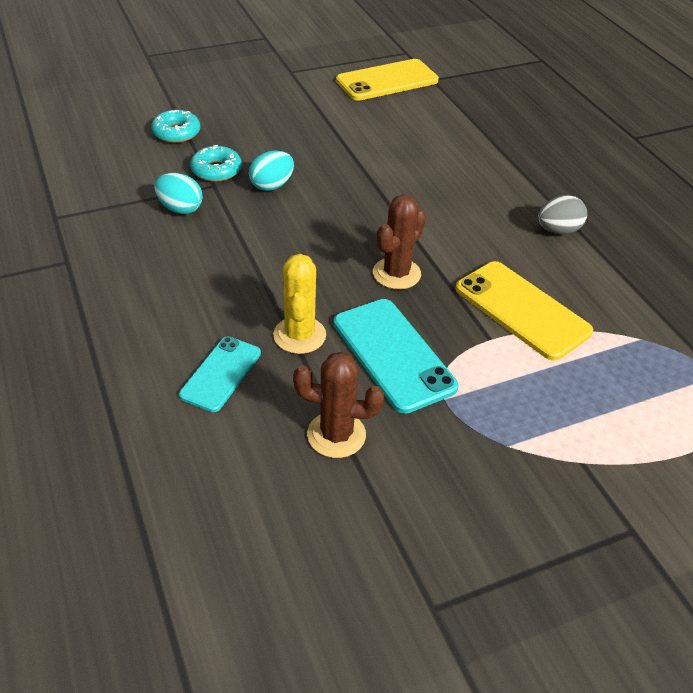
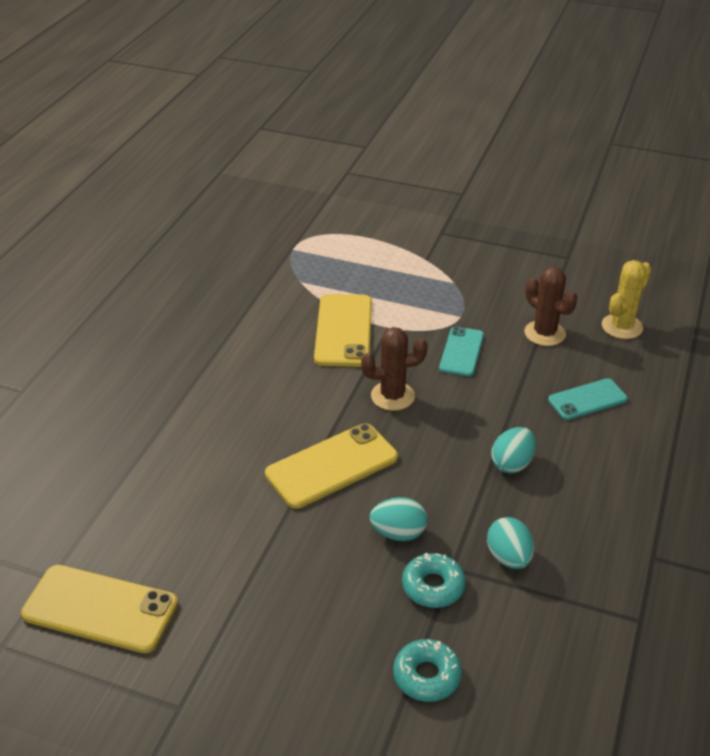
camera: 135 degrees left, 5 degrees down
yellow cactus [273,254,326,354] -> yellow cactus moved to [602,260,652,339]
turquoise phone [333,299,458,414] -> turquoise phone [439,326,484,376], size x0.63
grey egg [538,195,587,234] -> none
none -> yellow phone [265,423,398,509]
none -> turquoise egg [491,427,536,473]

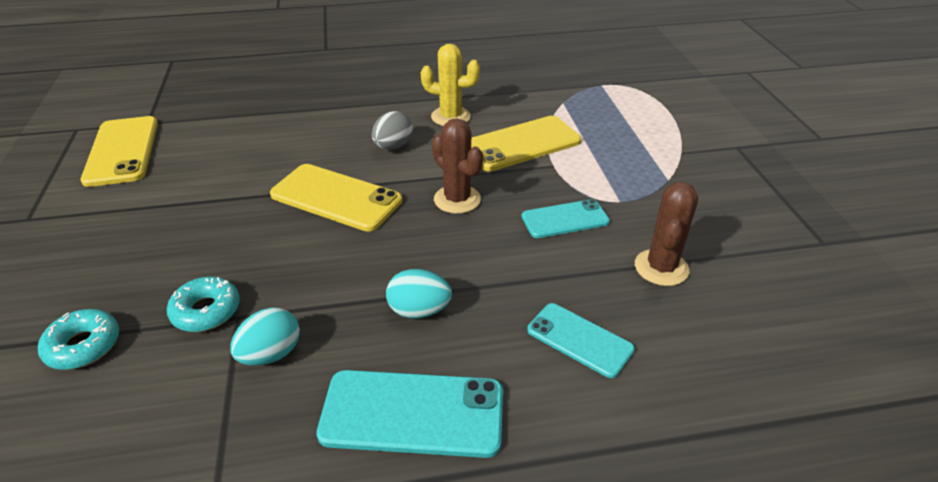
camera: 60 degrees right, 0 degrees up
turquoise egg [370,497,427,541] -> none
yellow cactus [602,260,652,339] -> yellow cactus moved to [420,43,480,126]
none -> turquoise phone [317,370,503,458]
none -> grey egg [372,111,413,150]

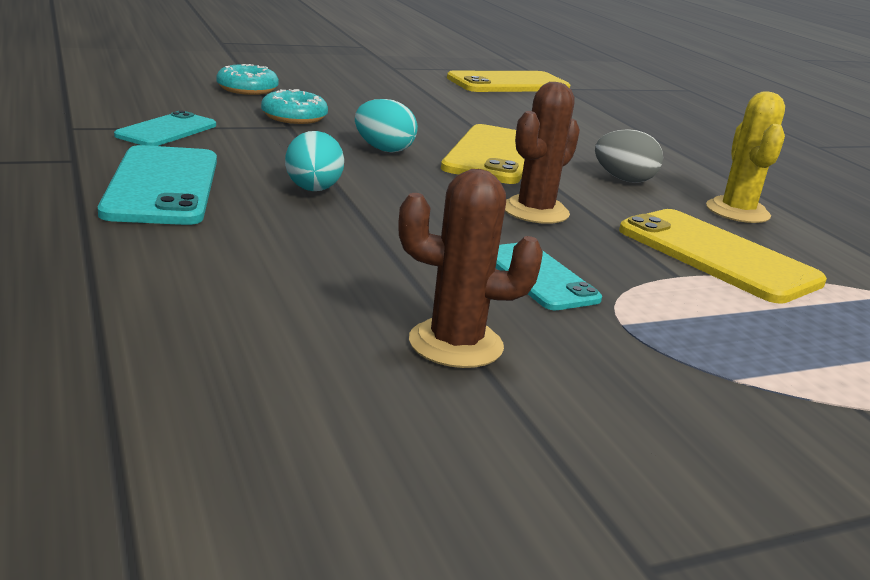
camera: 75 degrees right, 15 degrees down
turquoise egg [230,307,300,365] -> turquoise egg moved to [355,99,418,153]
turquoise phone [527,303,635,378] -> turquoise phone moved to [114,111,216,146]

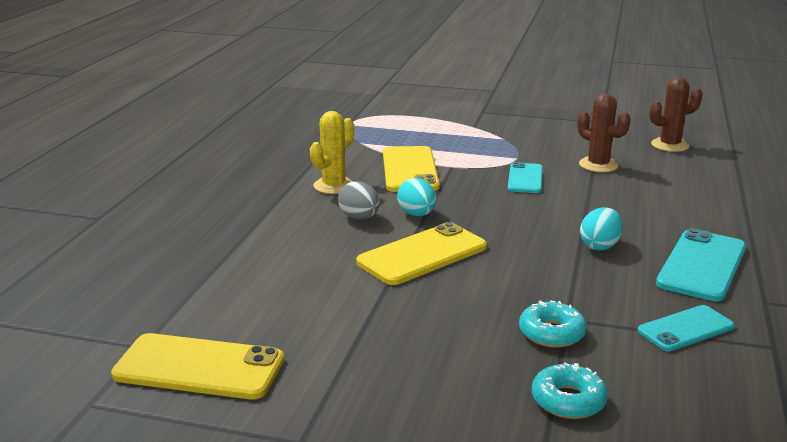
camera: 140 degrees left, 0 degrees up
turquoise egg [355,99,418,153] -> turquoise egg moved to [397,178,436,216]
brown cactus [505,82,580,224] -> brown cactus moved to [650,77,703,152]

